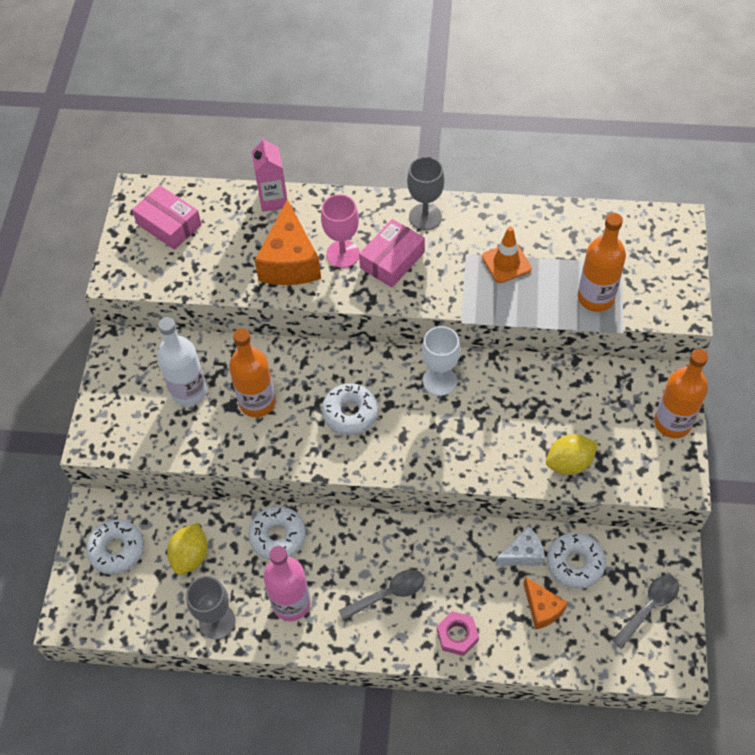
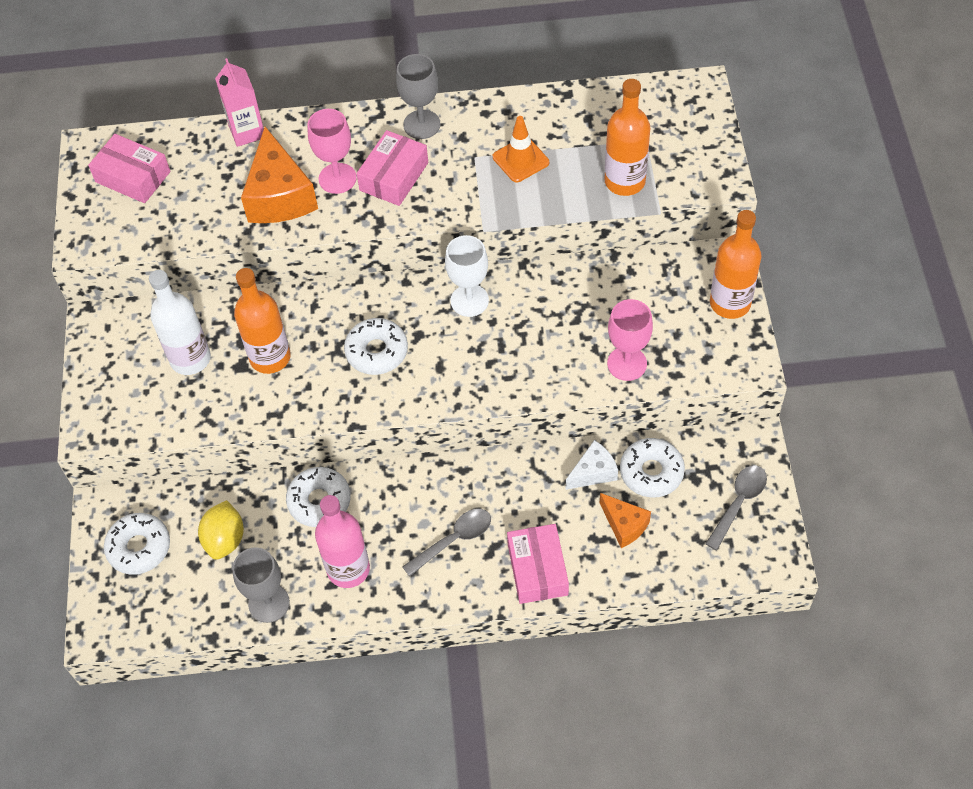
camera: 10 degrees left, 0 degrees up
pink nut [437,611,479,656] -> pink box [507,524,569,604]
yellow lemon [546,434,598,475] -> pink goblet [607,299,653,381]

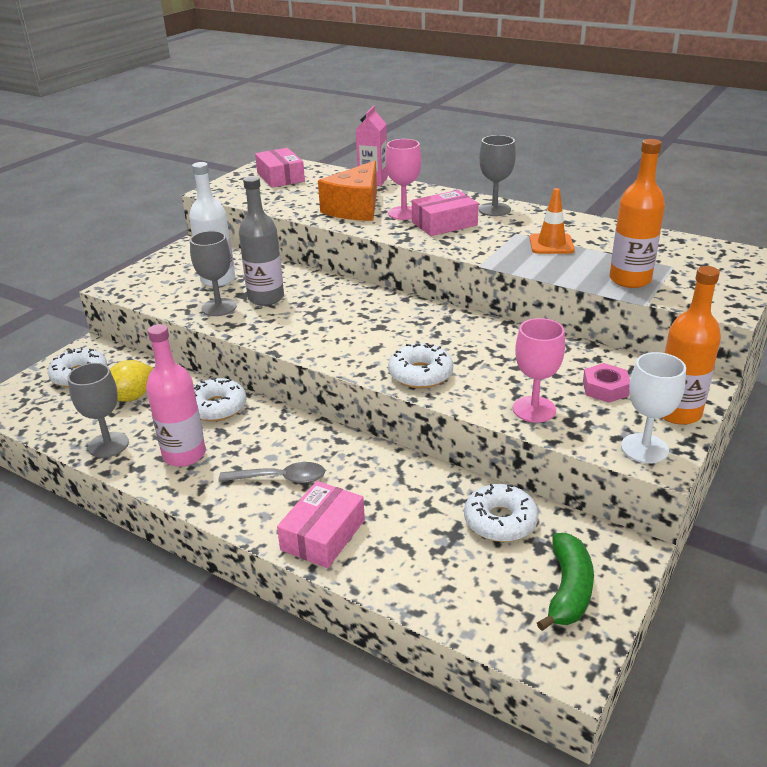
camera: 35 degrees right, 25 degrees down
orange bottle [234,268,291,374] -> grey bottle [239,176,284,306]
white donut [344,318,408,375] -> white donut moved to [388,343,453,388]
white goblet [445,235,489,317] -> white goblet moved to [621,352,686,464]
white cheese [566,440,618,490] -> none
orange cheese [600,493,651,548] -> none
grey spoon [705,465,767,550] -> green banana [537,533,594,631]
none -> grey goblet [190,231,236,316]
none -> pink nut [583,363,630,403]

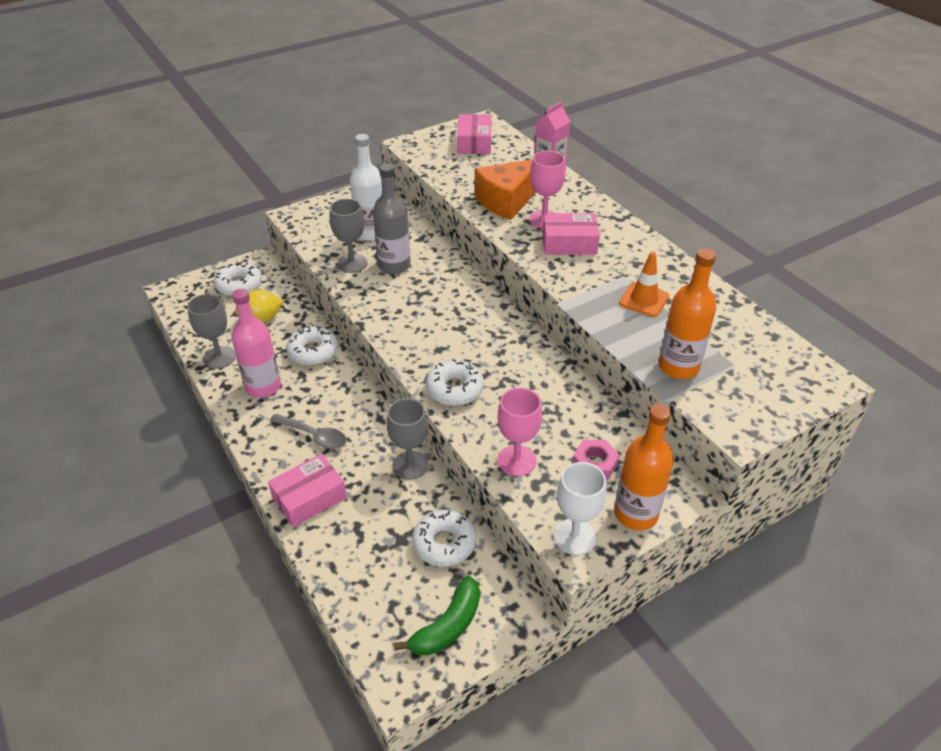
camera: 25 degrees right, 10 degrees up
grey goblet [479,135,516,216] -> grey goblet moved to [387,398,429,480]

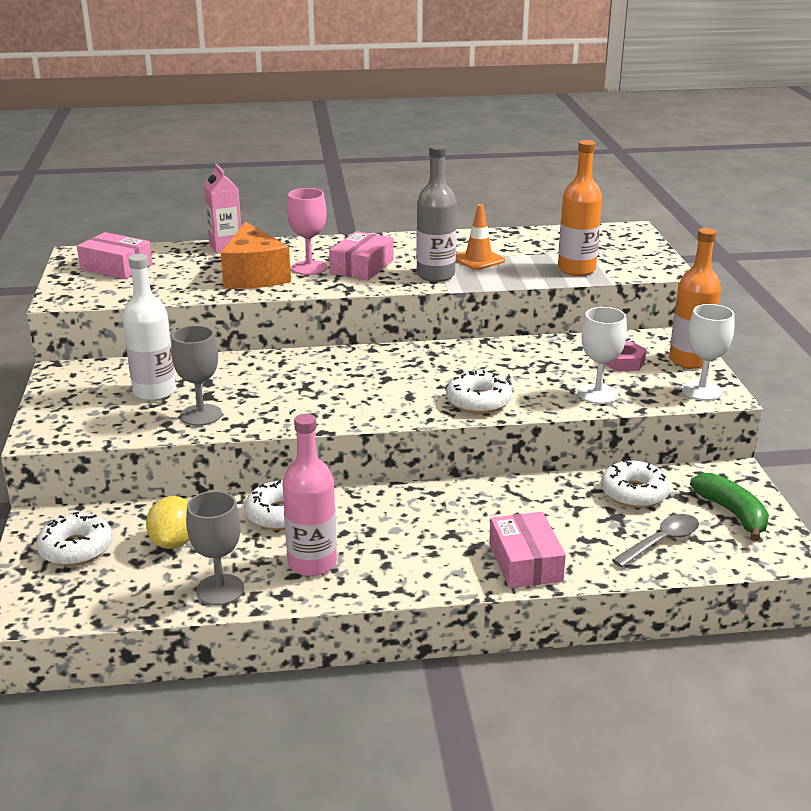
camera: 65 degrees left, 15 degrees down
grey spoon [270,414,346,449] -> grey spoon moved to [612,514,699,568]
grey bottle [373,164,411,274] -> grey bottle moved to [416,145,457,282]
grey goblet [387,398,429,480] -> none
pink goblet [498,388,542,476] -> white goblet [578,307,627,404]

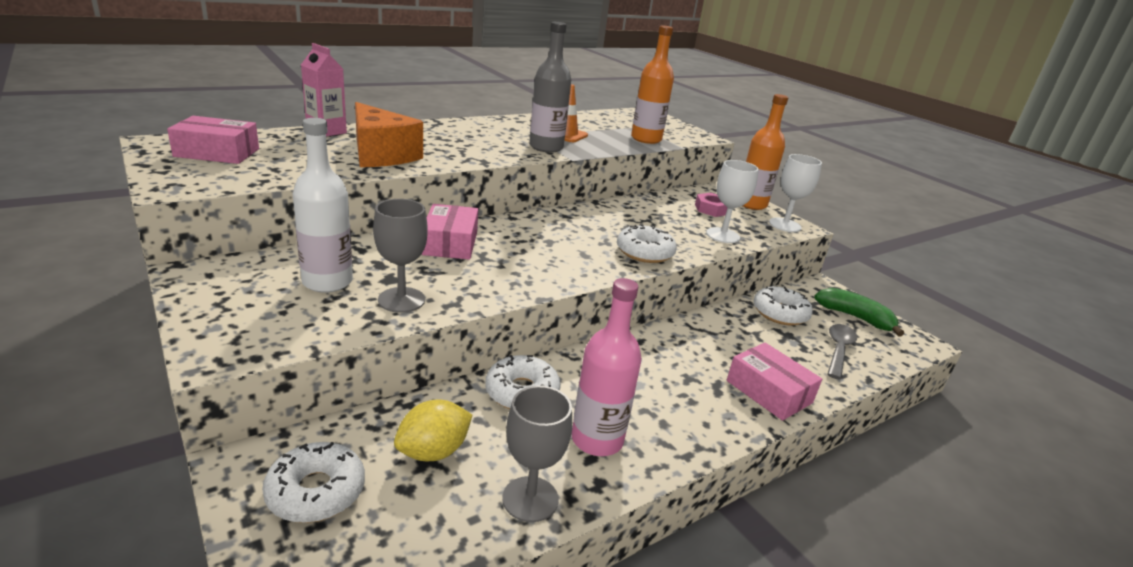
camera: 30 degrees left, 0 degrees up
yellow lemon [146,496,189,549] -> yellow lemon turned 75 degrees clockwise [394,400,472,461]
pink goblet [287,188,327,275] -> none
pink box [329,231,394,281] -> pink box moved to [422,204,478,260]

